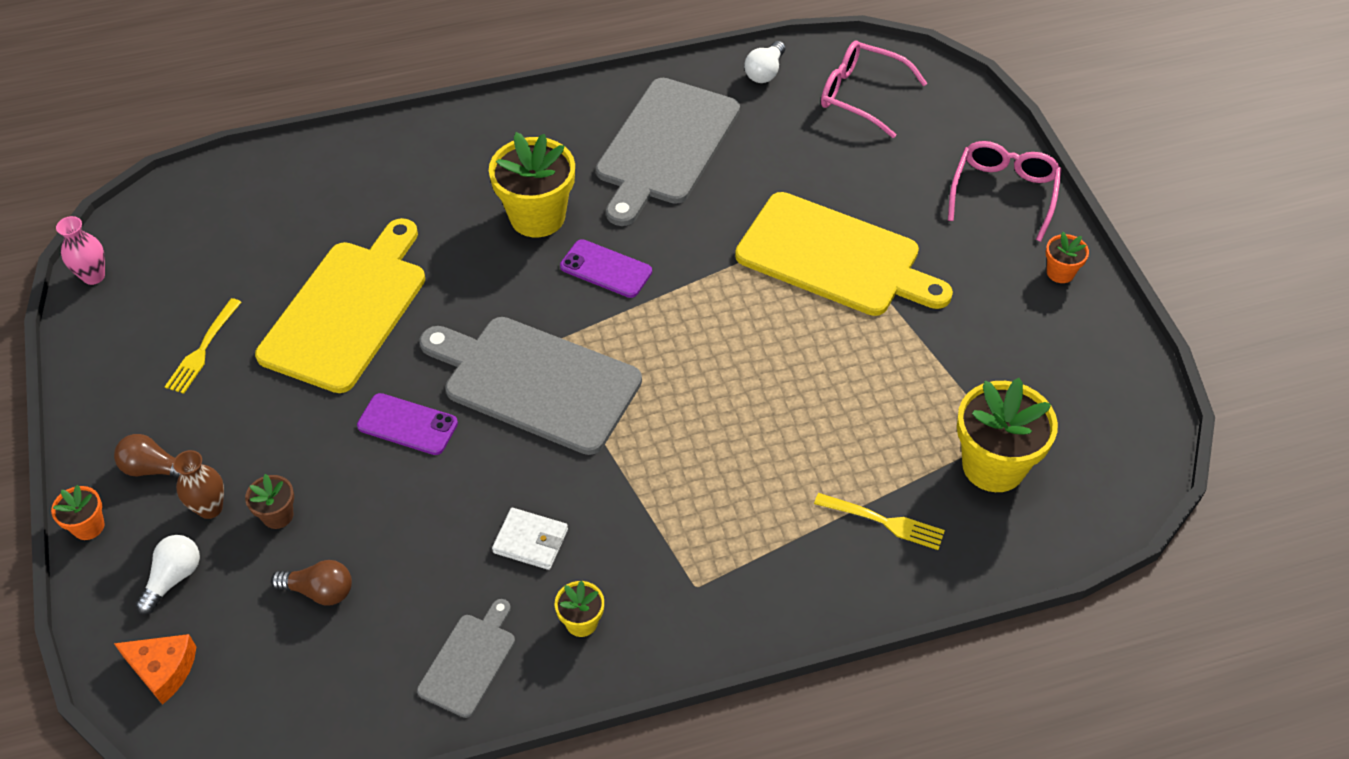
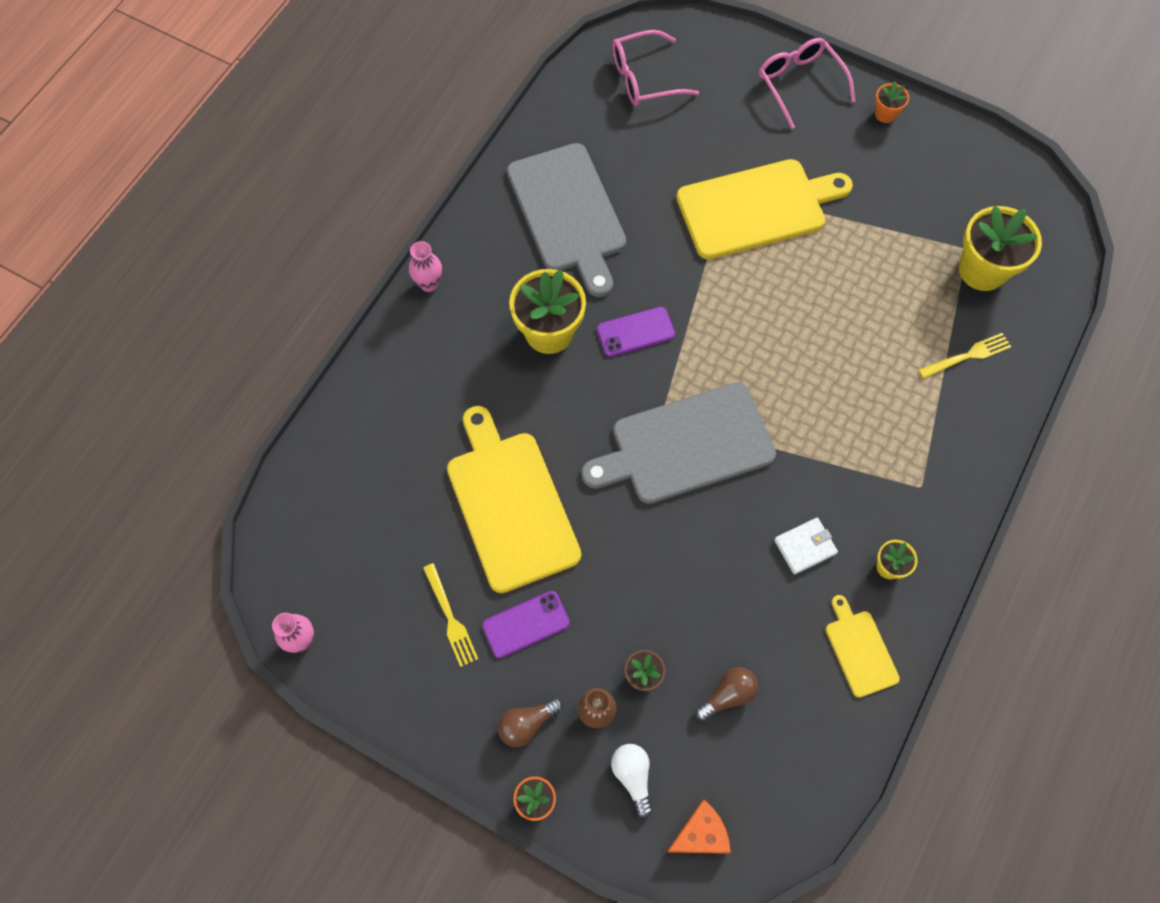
camera: 45 degrees left, 15 degrees up
purple phone [357,393,458,455] -> purple phone moved to [482,591,570,658]
grey cutting board [417,599,515,718] -> yellow cutting board [826,595,900,698]
white light bulb [744,41,785,83] -> none
none -> pink vase [409,241,442,292]

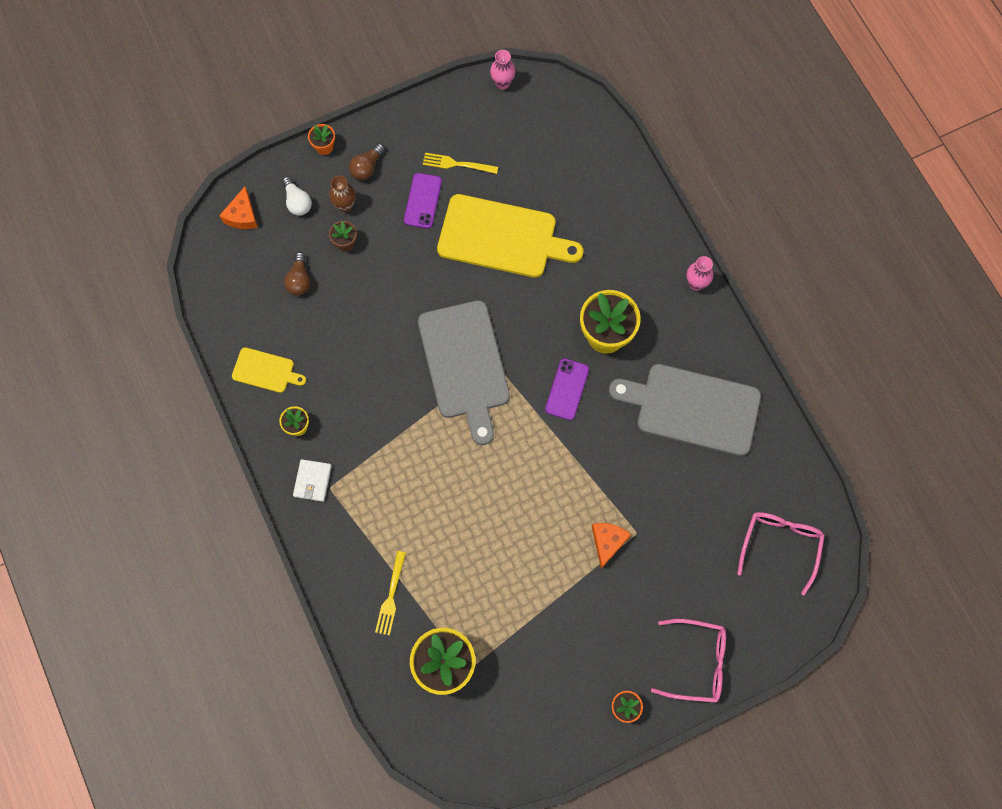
camera: 125 degrees right, 5 degrees up
brown light bulb [498,697,563,747] -> brown light bulb turned 150 degrees counterclockwise [349,143,385,180]
grey cutting board [581,382,776,504] -> grey cutting board turned 150 degrees clockwise [418,300,510,445]
white light bulb [611,744,653,818] -> white light bulb turned 45 degrees clockwise [282,176,312,216]
yellow cutting board [676,159,853,259] -> orange cheese [592,523,631,569]
white wallet [774,518,838,574] -> white wallet moved to [293,459,332,502]

